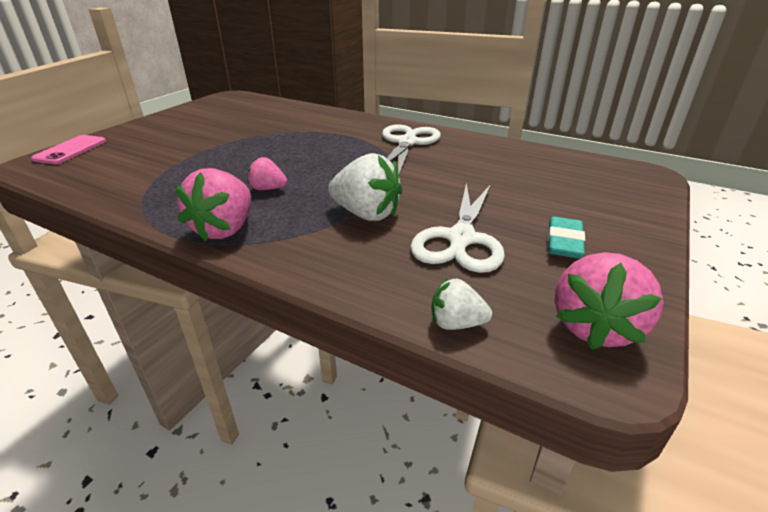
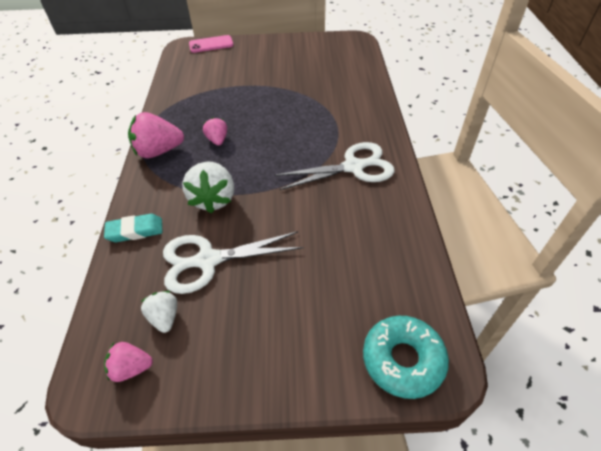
camera: 60 degrees right, 15 degrees up
white strawberry [432,278,492,330] -> white strawberry moved to [141,291,177,333]
turquoise eraser [547,217,585,259] -> turquoise eraser moved to [104,214,162,242]
pink strawberry [554,252,664,350] -> pink strawberry [104,342,153,382], size x0.57
none -> turquoise donut [363,316,449,399]

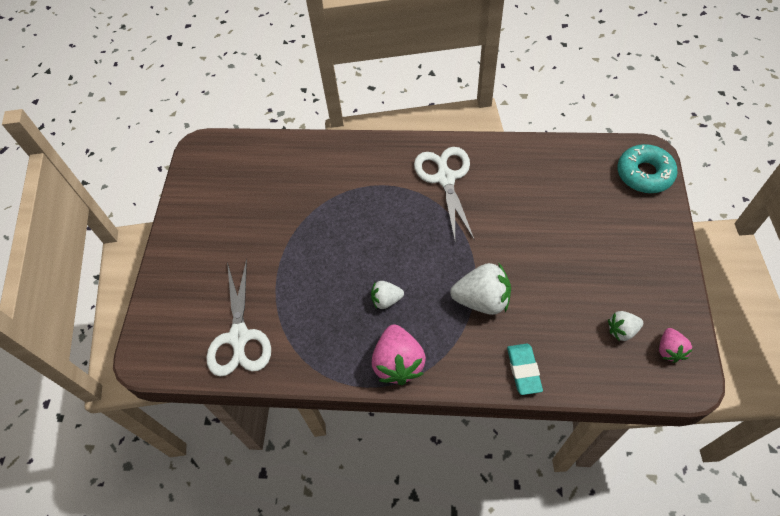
camera: 80 degrees left, 10 degrees up
white scissors [163,231,303,294] -> white scissors moved to [206,259,271,377]
pink phone [189,35,234,53] -> none
pink strawberry [203,117,227,146] -> white strawberry [371,281,404,309]

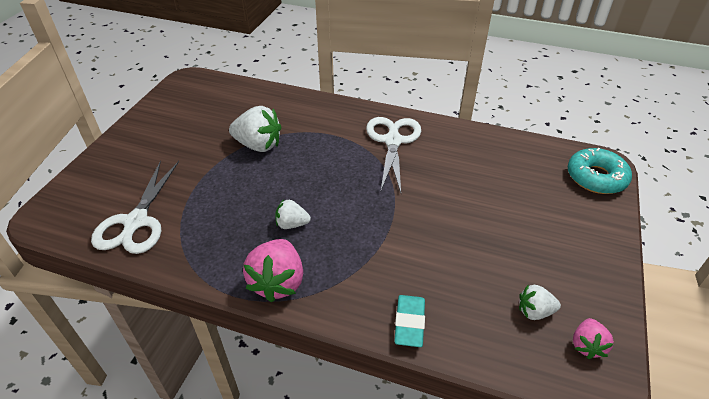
camera: 10 degrees right, 15 degrees down
white strawberry [450,263,511,315] -> white strawberry moved to [229,106,281,152]

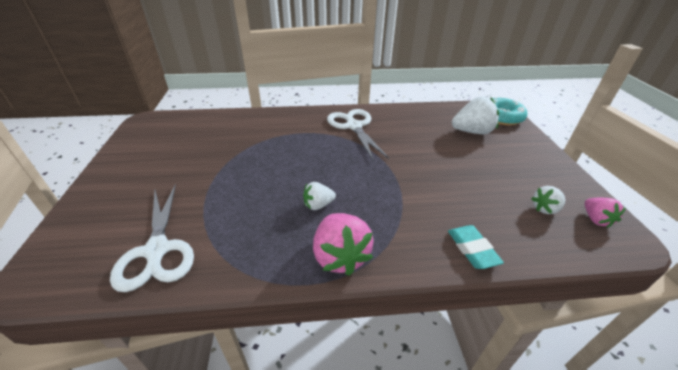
camera: 25 degrees left, 5 degrees down
white strawberry [229,106,281,152] -> white strawberry moved to [452,96,499,134]

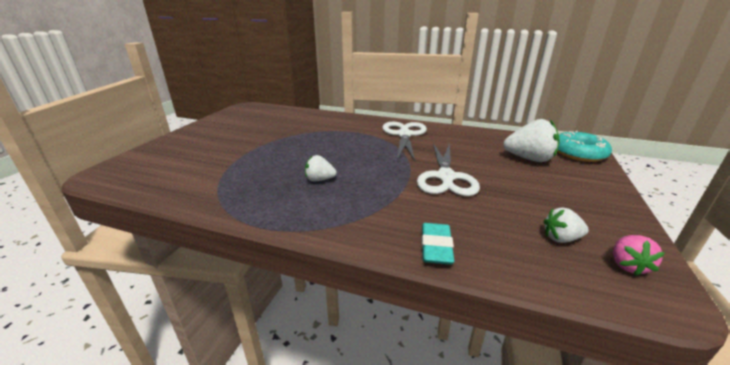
camera: 25 degrees right, 10 degrees down
white scissors [110,184,194,292] -> white scissors moved to [417,143,480,196]
pink strawberry [313,213,374,276] -> none

